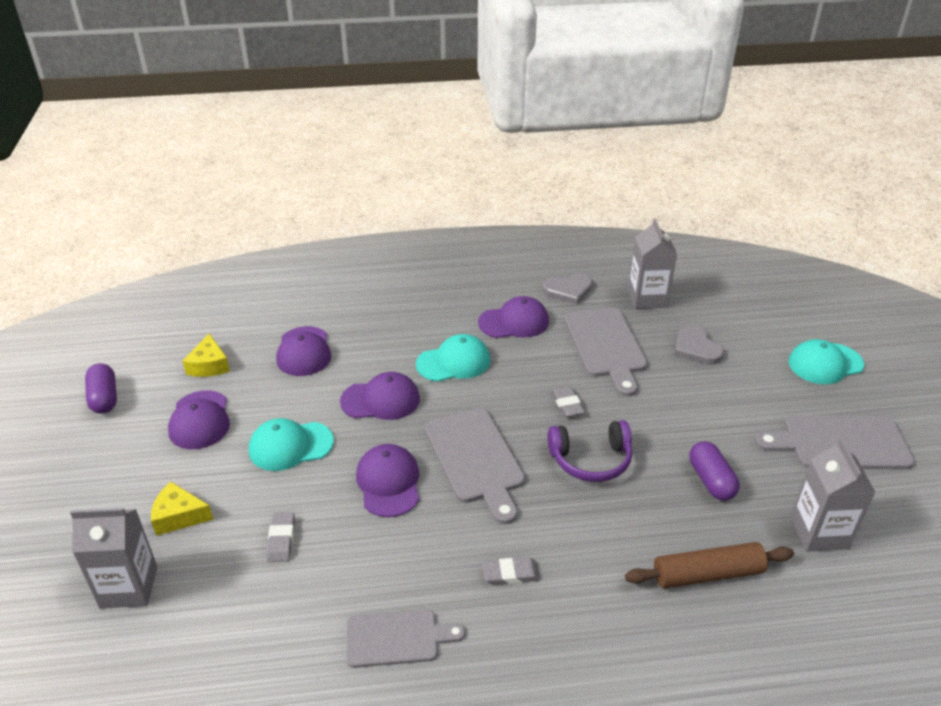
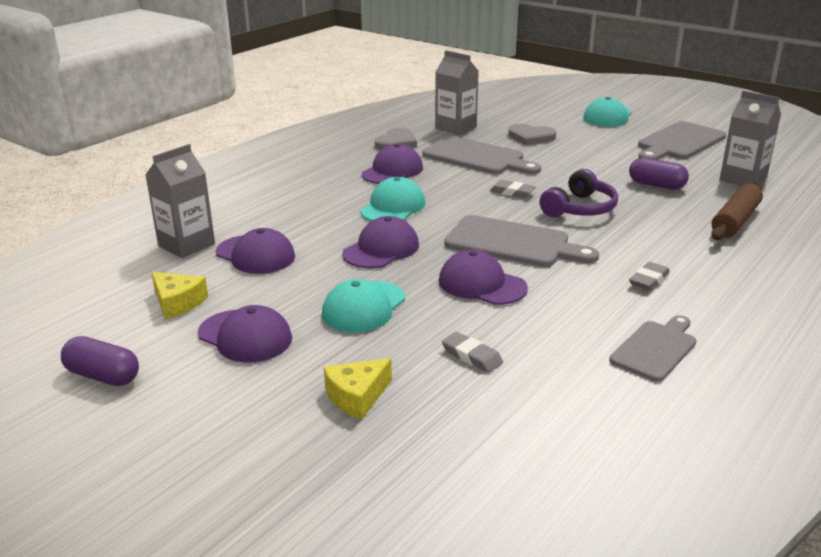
camera: 45 degrees left, 10 degrees down
grey carton [70,508,157,609] -> grey carton moved to [145,144,215,258]

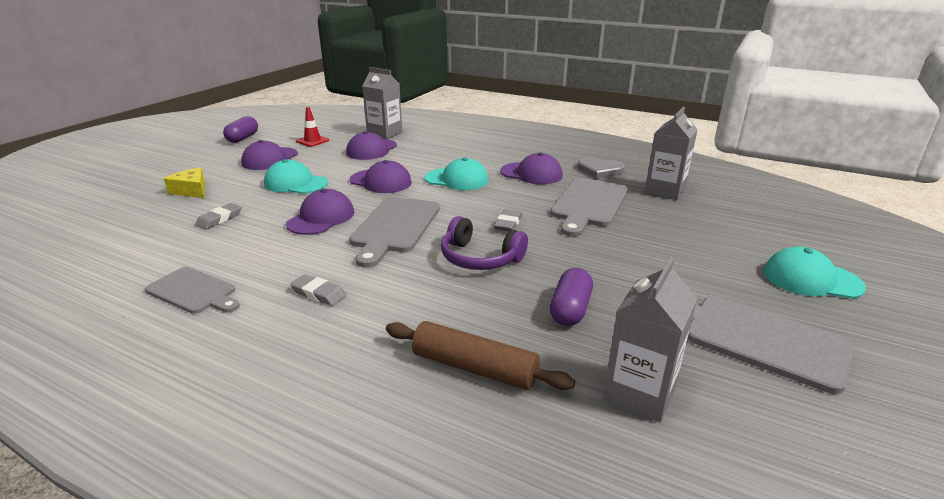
camera: 80 degrees right, 0 degrees up
yellow cheese [151,272,208,319] -> red traffic cone [296,107,329,147]
grey heart [508,124,556,145] -> none

